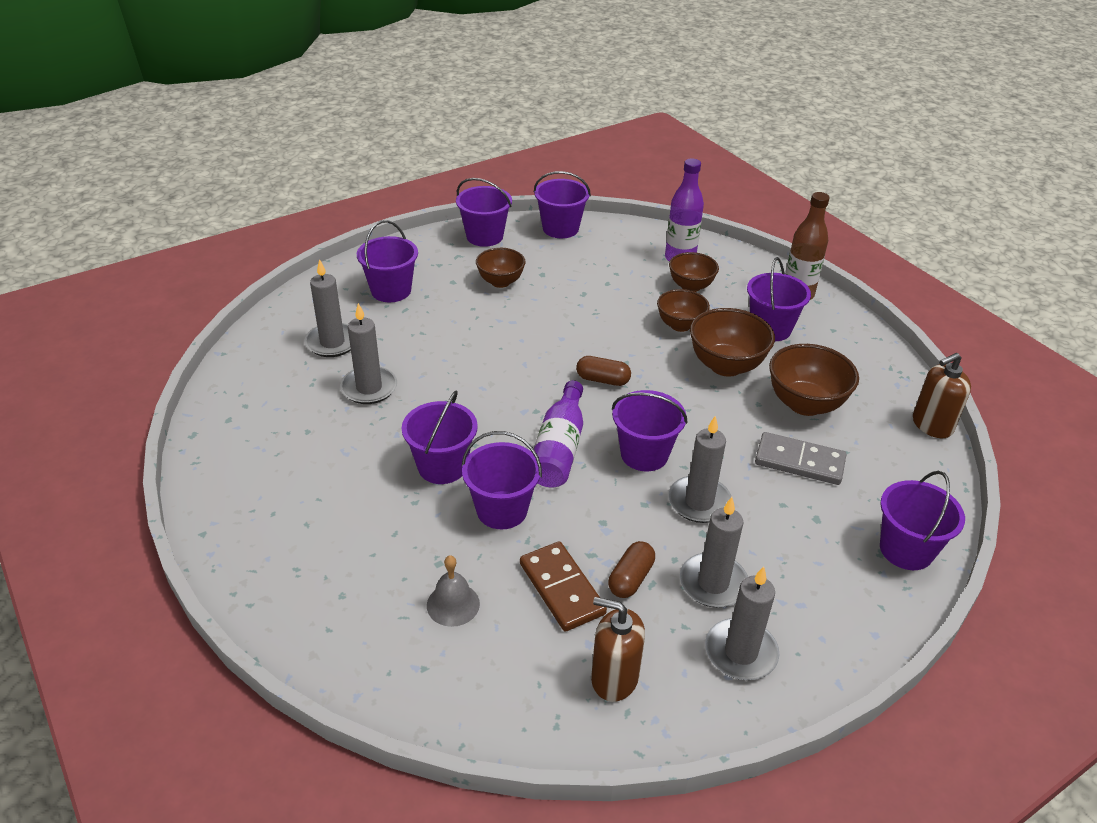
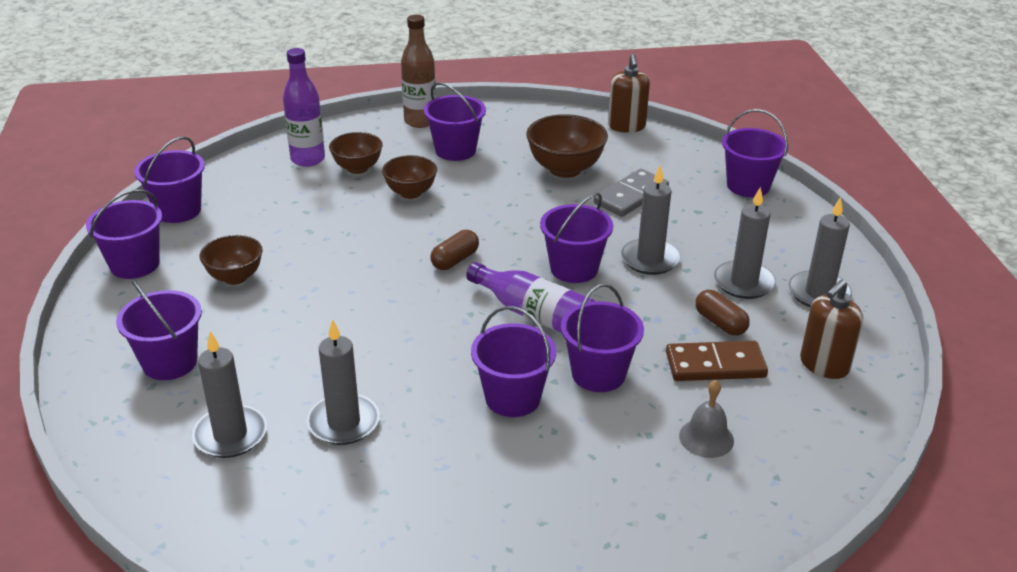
camera: 65 degrees left, 5 degrees down
brown bowl [690,308,775,377] -> none

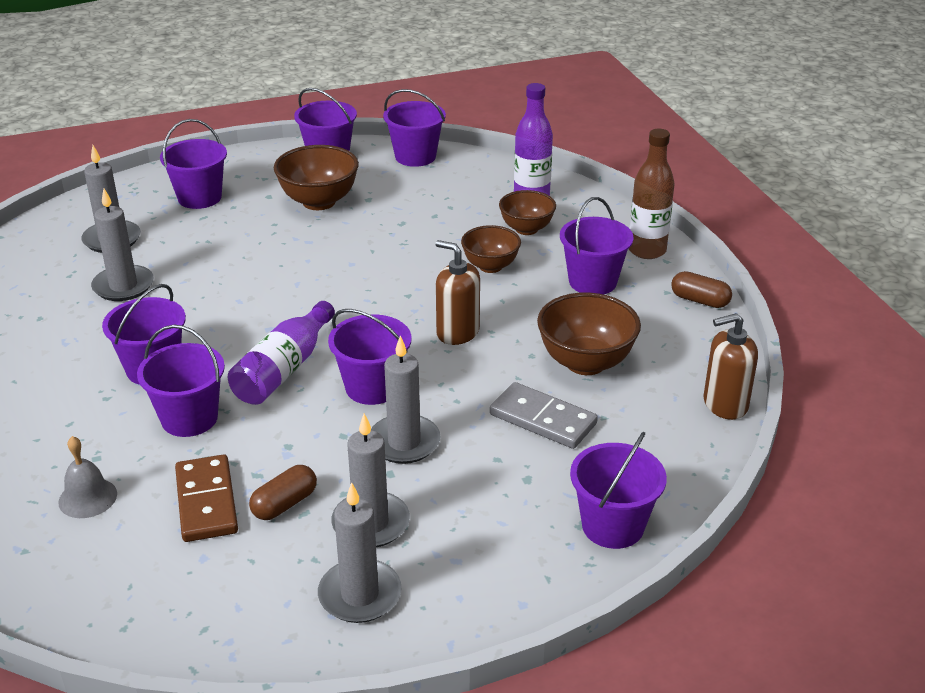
camera: 80 degrees right, 0 degrees up
brown bowl [200,235,263,285] -> brown bowl [274,145,359,210], size x1.52
brown capsule [430,230,479,270] -> brown capsule moved to [671,271,732,308]
brown soap dispenser [800,280,863,379] -> brown soap dispenser moved to [436,240,480,345]

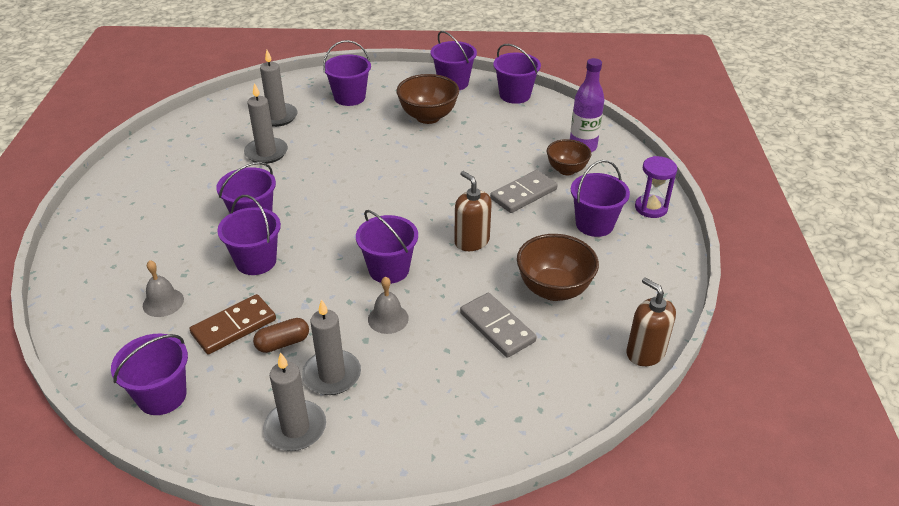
camera: 20 degrees right, 5 degrees up
brown domino [175,454,238,542] -> brown domino turned 45 degrees clockwise [190,294,276,354]
purple bottle [228,301,335,405] -> none
grey candle [371,335,440,464] -> grey bell [368,276,409,334]
brown bowl [461,225,521,273] -> grey domino [490,170,557,213]
purple bucket [570,432,667,549] -> purple bucket moved to [111,333,188,415]
brown bottle [629,128,675,259] -> purple hourglass [635,156,677,218]
brown capsule [671,271,732,308] -> none
brown soap dispenser [703,313,758,420] -> brown soap dispenser turned 45 degrees clockwise [626,277,676,366]

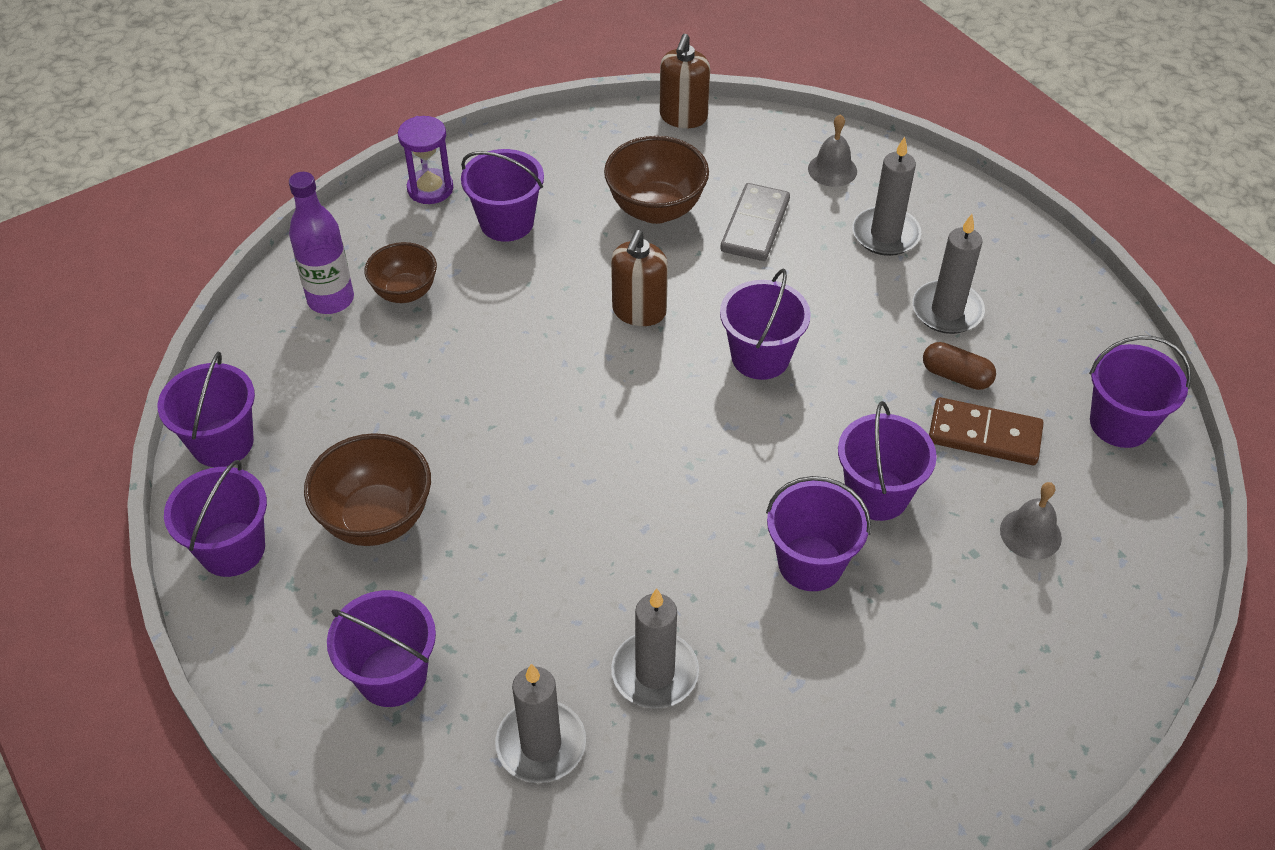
camera: 125 degrees left, 10 degrees up
grey candle [263,352,326,451] -> grey candle moved to [853,137,921,256]
grey bell [368,276,409,334] -> grey bell moved to [808,114,857,187]
grey domino [490,170,557,213] -> none

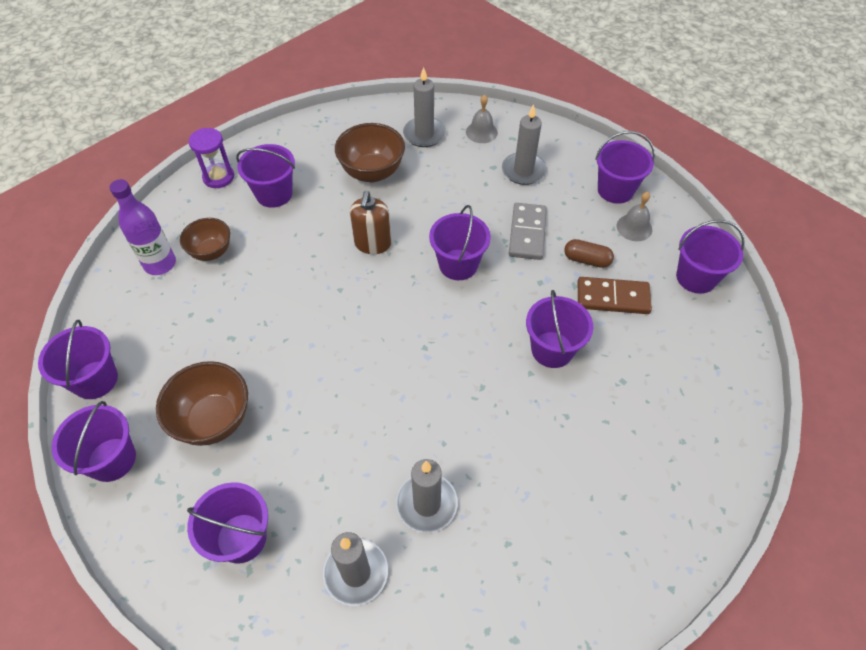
camera: 10 degrees left, 5 degrees up
brown soap dispenser [660,34,710,128] -> none
grey domino [720,183,790,261] -> grey domino moved to [509,203,547,260]
purple bucket [766,476,871,591] -> purple bucket moved to [595,131,655,204]
grey candle [913,214,985,334] -> grey candle moved to [403,67,446,147]
grey bell [1000,482,1062,560] -> grey bell moved to [617,192,652,241]

